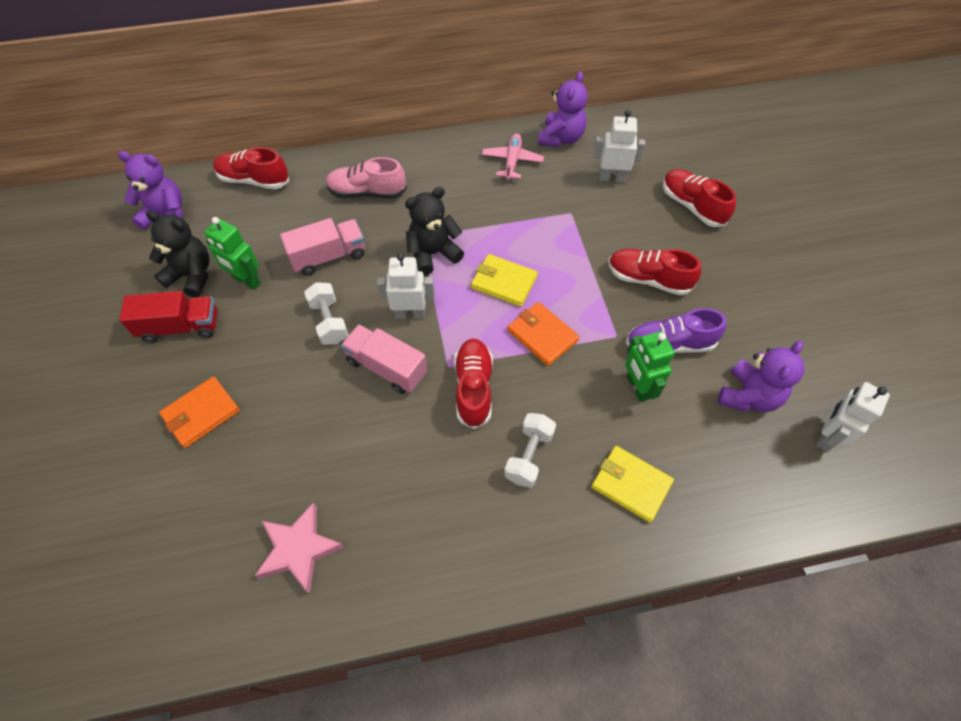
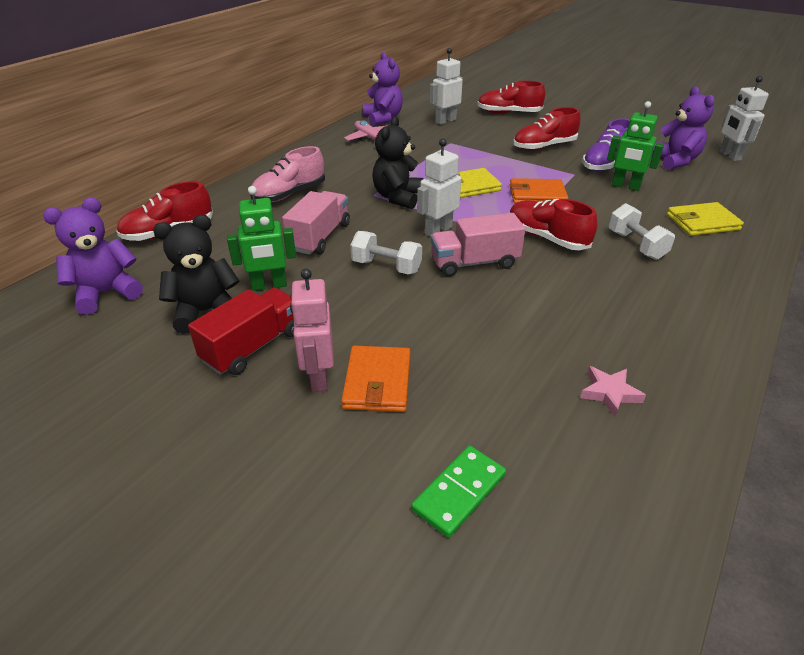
camera: 45 degrees left, 20 degrees down
pink star [254,503,345,594] -> pink star [580,366,646,417], size x0.61
none -> pink robot [290,269,334,392]
none -> green domino [411,446,506,538]

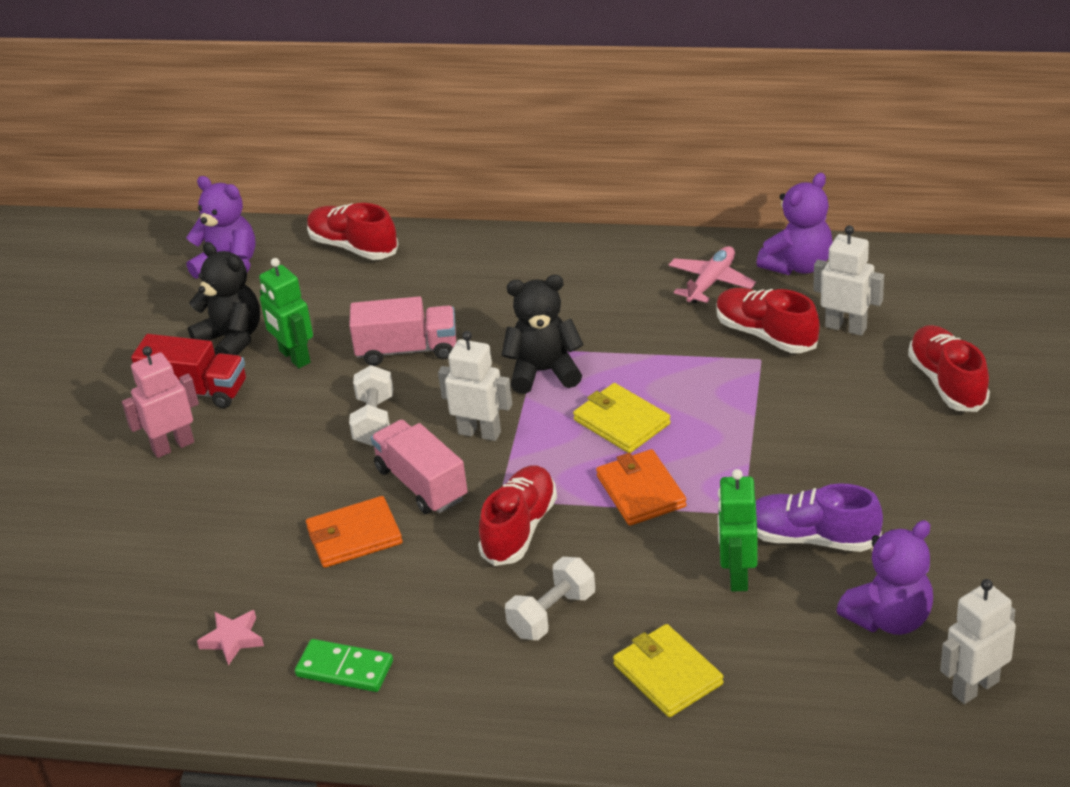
camera: 70 degrees right, 0 degrees up
pink shoe [250,146,325,202] -> none
orange wallet [341,346,410,412] -> orange wallet moved to [306,496,403,568]
green domino [411,446,506,538] -> green domino moved to [295,639,393,692]
red shoe [513,107,580,151] -> red shoe moved to [716,288,820,353]

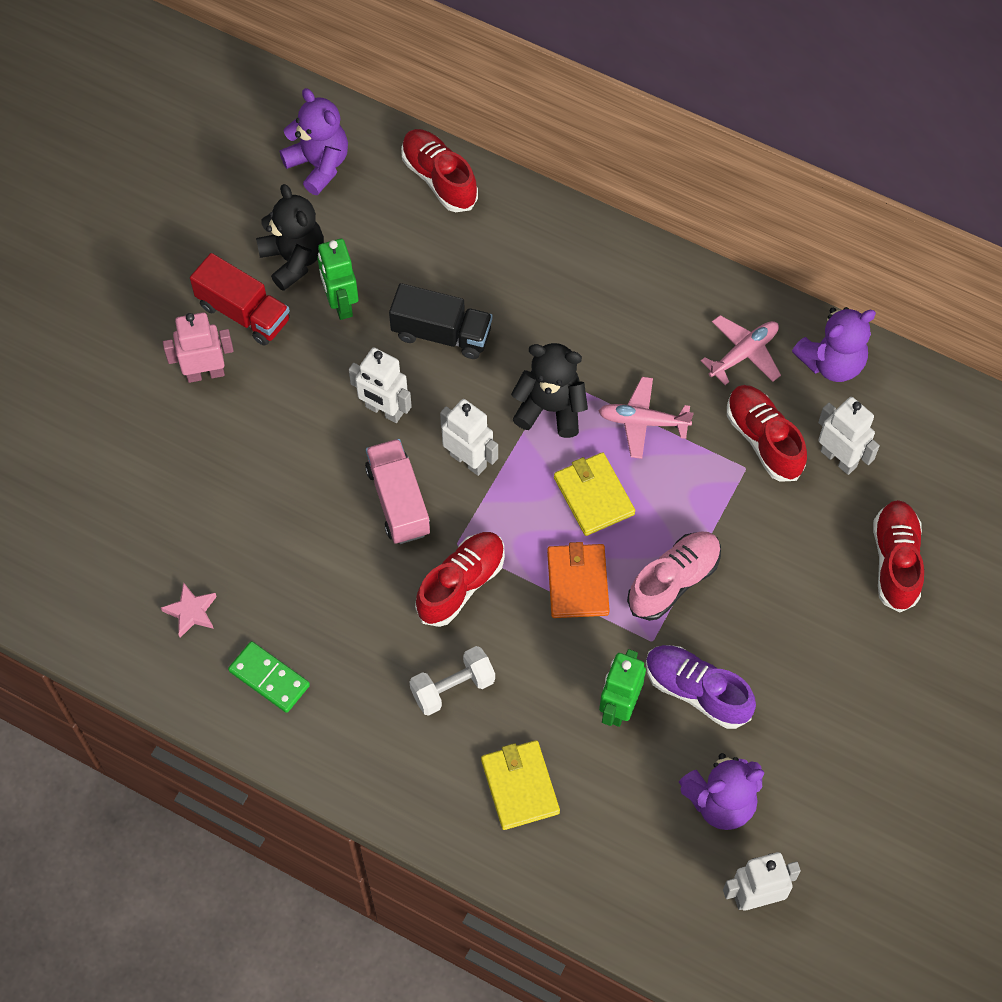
camera: 15 degrees right, 25 degrees up
orange wallet [306,496,403,568] -> none
pink truck [349,296,456,366] -> black truck [389,283,492,359]
white dumbbell [349,365,393,446] -> white robot [349,348,412,423]
none -> pink plane [598,377,694,459]
none -> pink shoe [627,531,721,621]

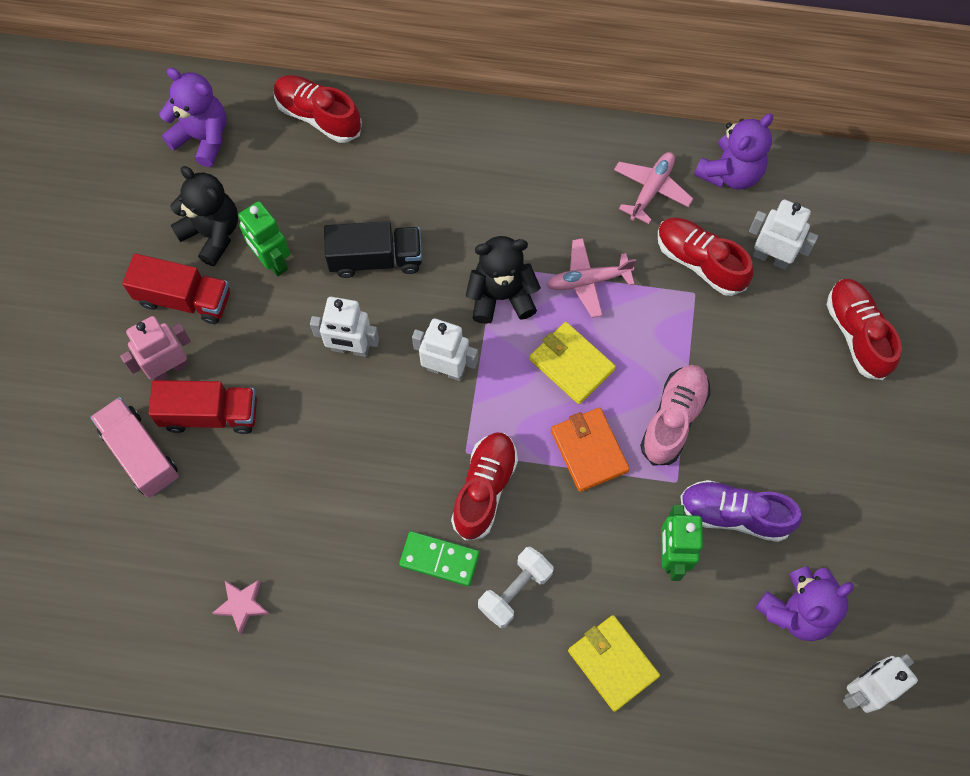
camera: 20 degrees left, 5 degrees up
green domino [228,641,310,713] -> green domino moved to [399,531,480,586]
pink truck [365,439,430,544] -> pink truck moved to [90,397,179,498]
none -> red truck [148,380,257,434]

